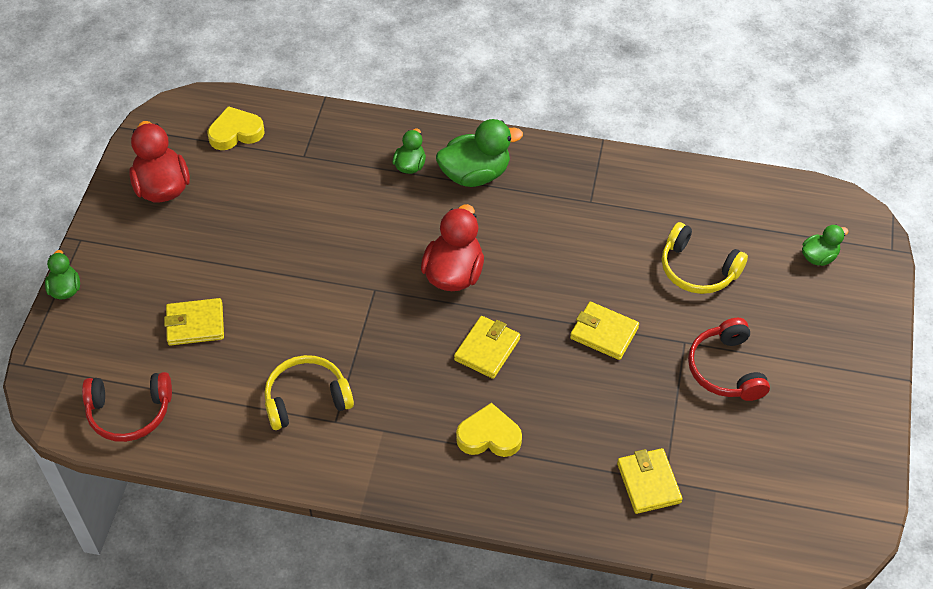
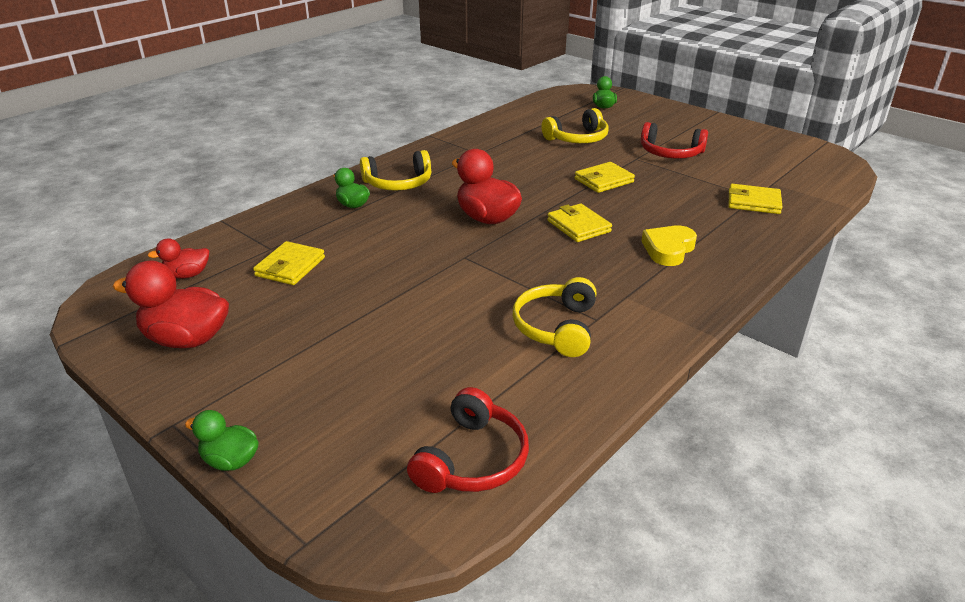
camera: 60 degrees left, 20 degrees down
yellow wallet [164,298,224,346] -> yellow wallet moved to [253,241,325,285]
yellow heart [208,106,265,150] -> red duck [147,238,209,279]
green duck [436,119,523,187] -> yellow headphones [360,150,432,191]

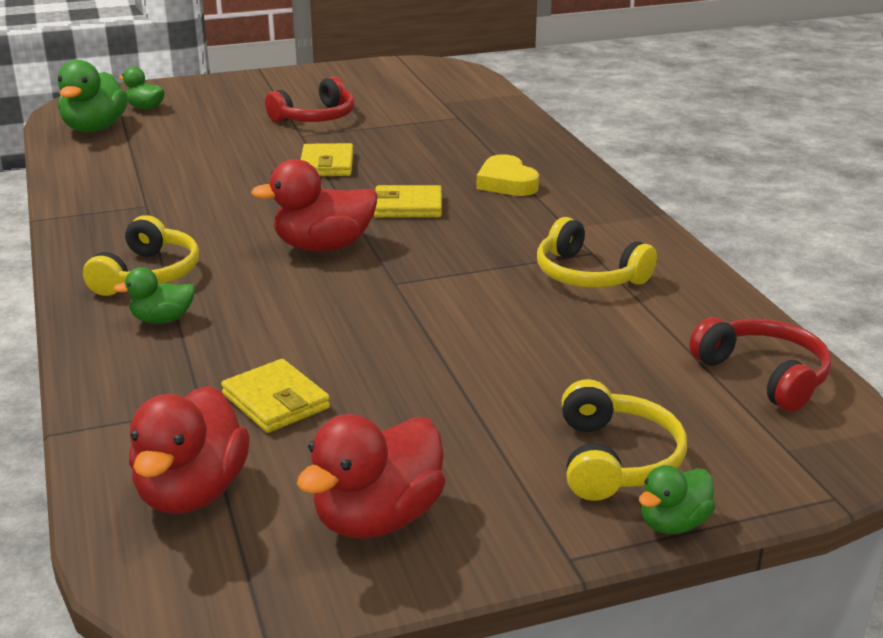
camera: 60 degrees left, 5 degrees down
red duck [147,238,209,279] -> red duck [129,386,250,514], size x1.78
yellow headphones [541,108,609,143] -> yellow headphones moved to [562,379,687,501]
yellow wallet [729,184,783,214] -> none
none -> green duck [58,60,128,132]

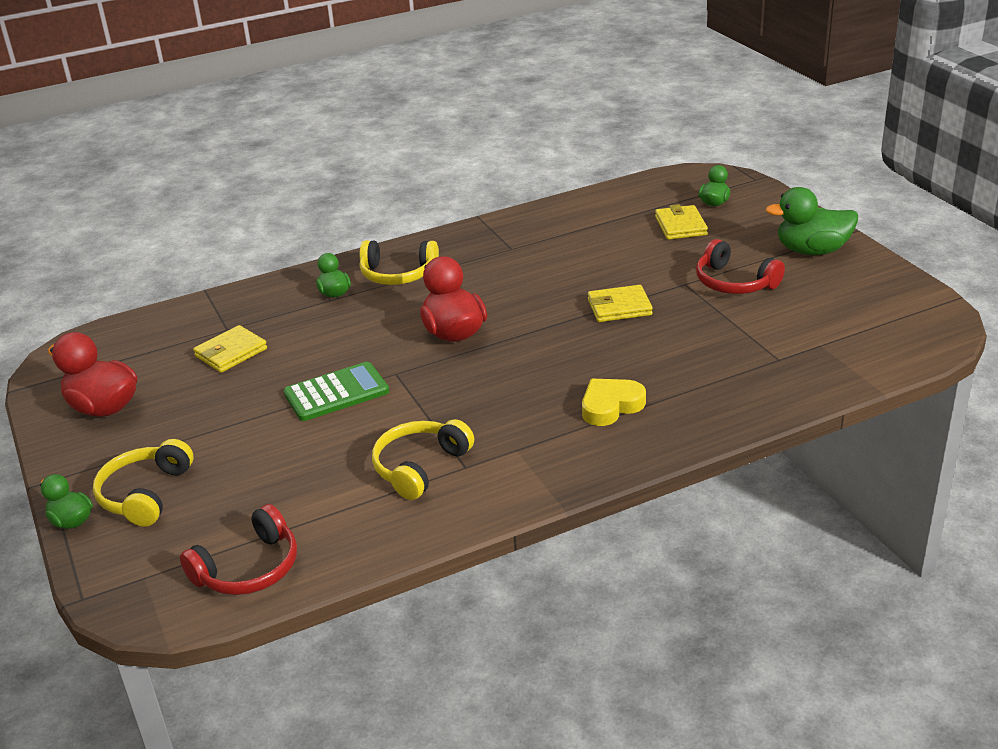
camera: 85 degrees right, 5 degrees up
green duck [58,60,128,132] -> green duck moved to [766,187,858,255]
red duck [129,386,250,514] -> none
yellow wallet [374,185,442,218] -> yellow wallet moved to [655,204,708,240]
yellow headphones [562,379,687,501] -> yellow headphones turned 105 degrees clockwise [93,439,194,527]
none -> green calculator [284,362,389,421]

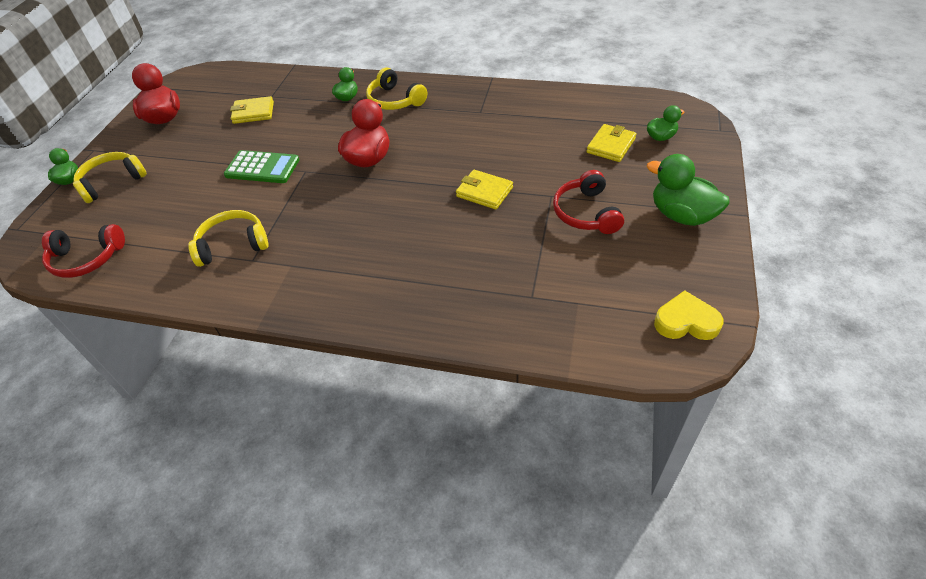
camera: 40 degrees right, 15 degrees up
yellow heart [582,379,646,426] -> yellow heart moved to [654,291,724,340]

